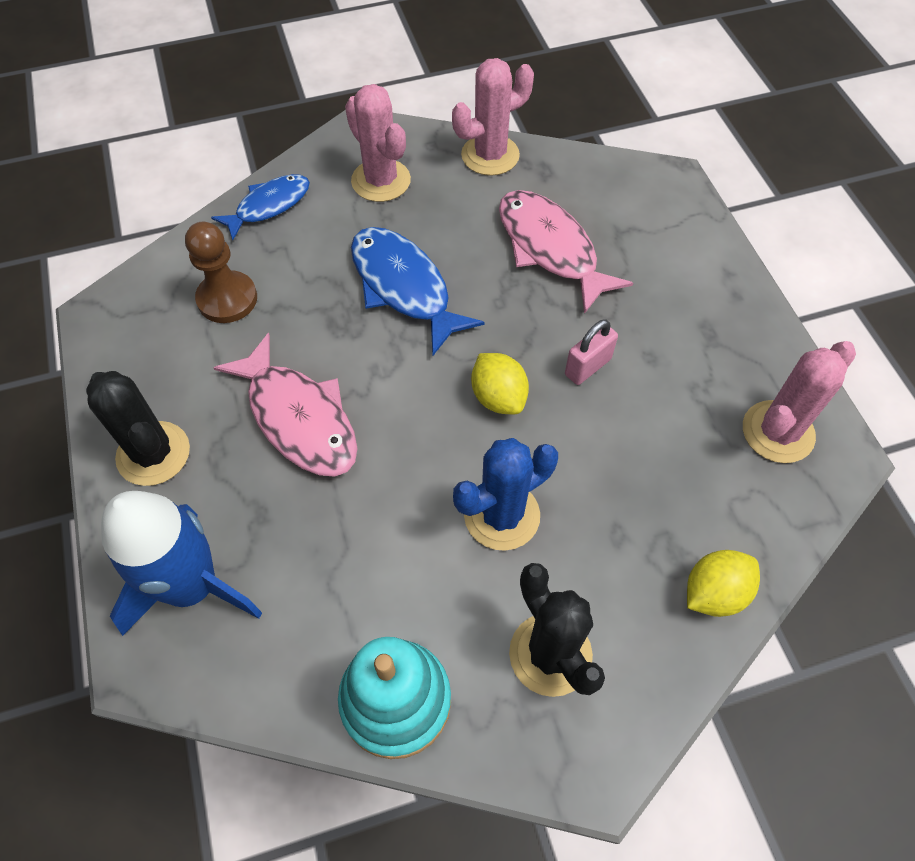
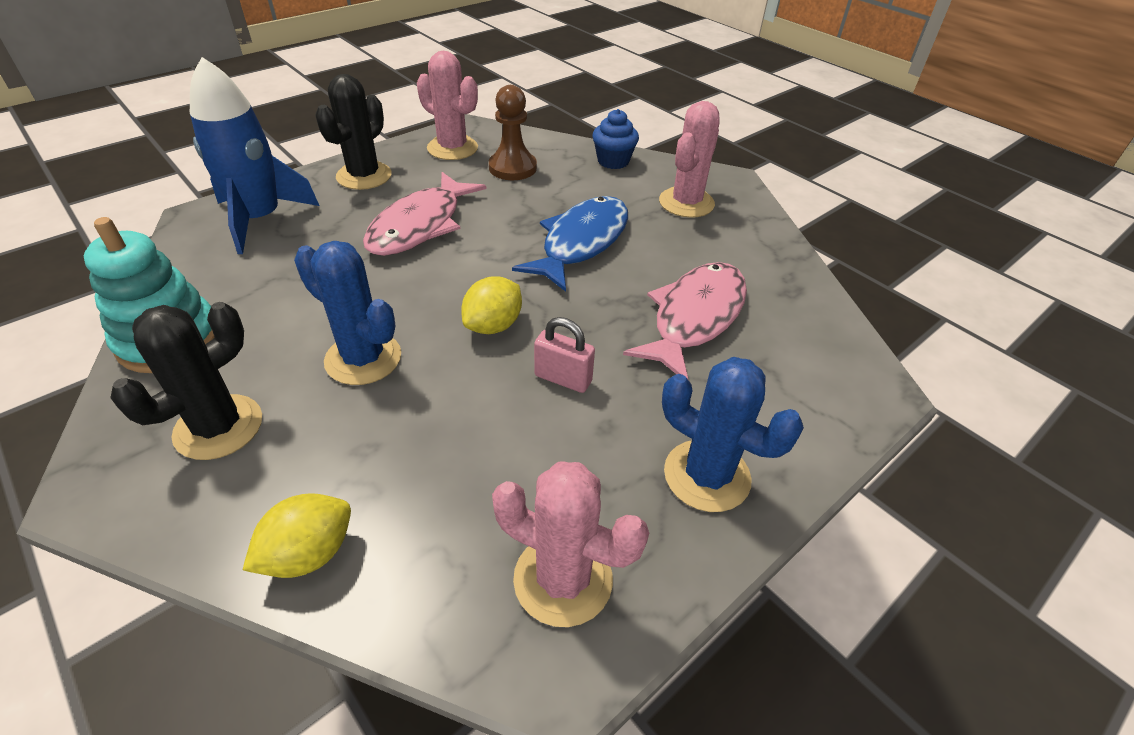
camera: 65 degrees right, 15 degrees down
blue fish [211,174,310,240] -> blue cupcake [592,109,639,169]
pink cactus [452,58,534,176] -> pink cactus moved to [417,51,478,160]
yellow lemon [687,550,760,617] -> yellow lemon turned 75 degrees counterclockwise [243,493,351,578]
none -> blue cactus [662,357,804,512]

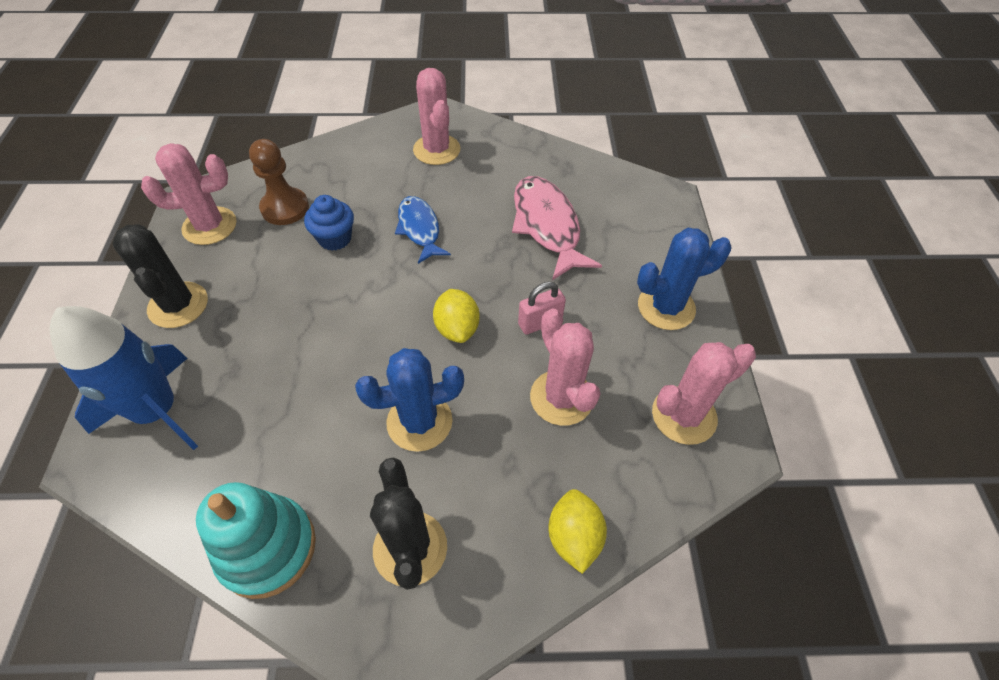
camera: 50 degrees left, 10 degrees up
pink fish [363,172,486,256] -> none
blue fish [512,196,628,292] -> blue fish [395,196,451,264], size x0.65
blue cupcake [592,109,639,169] -> blue cupcake moved to [304,195,354,251]
none -> pink cactus [530,309,600,426]

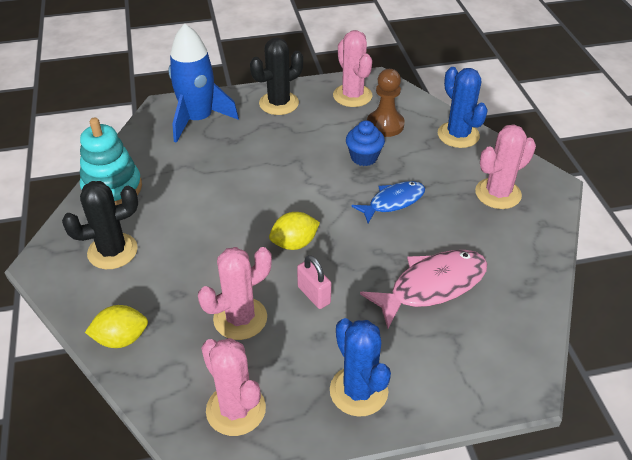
camera: 80 degrees right, 10 degrees down
blue cactus [355,348,464,452] -> blue cactus moved to [438,67,488,148]

